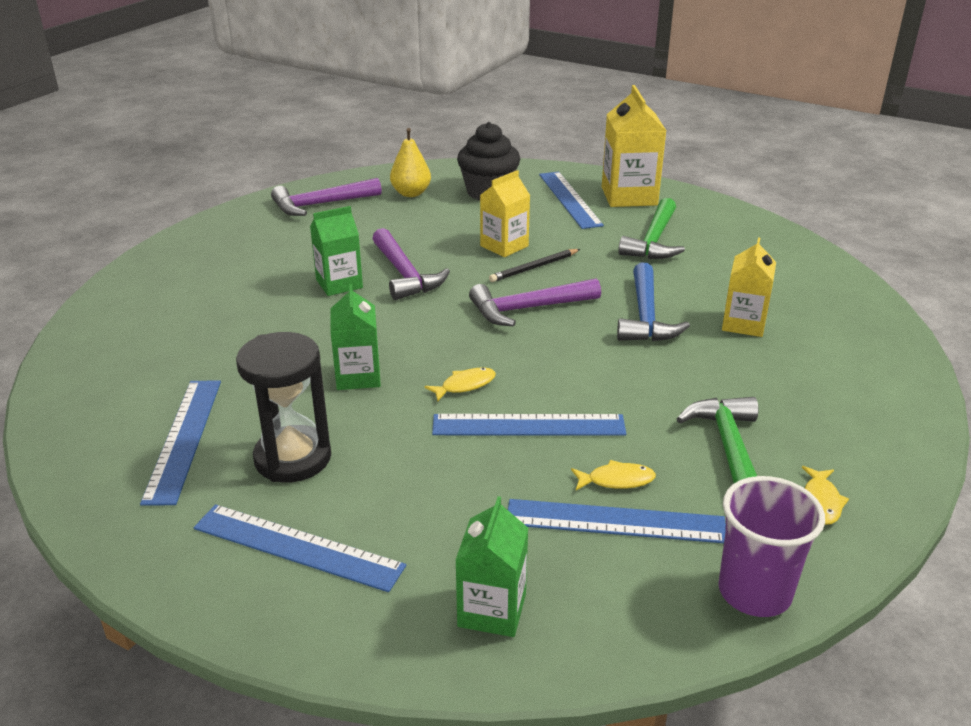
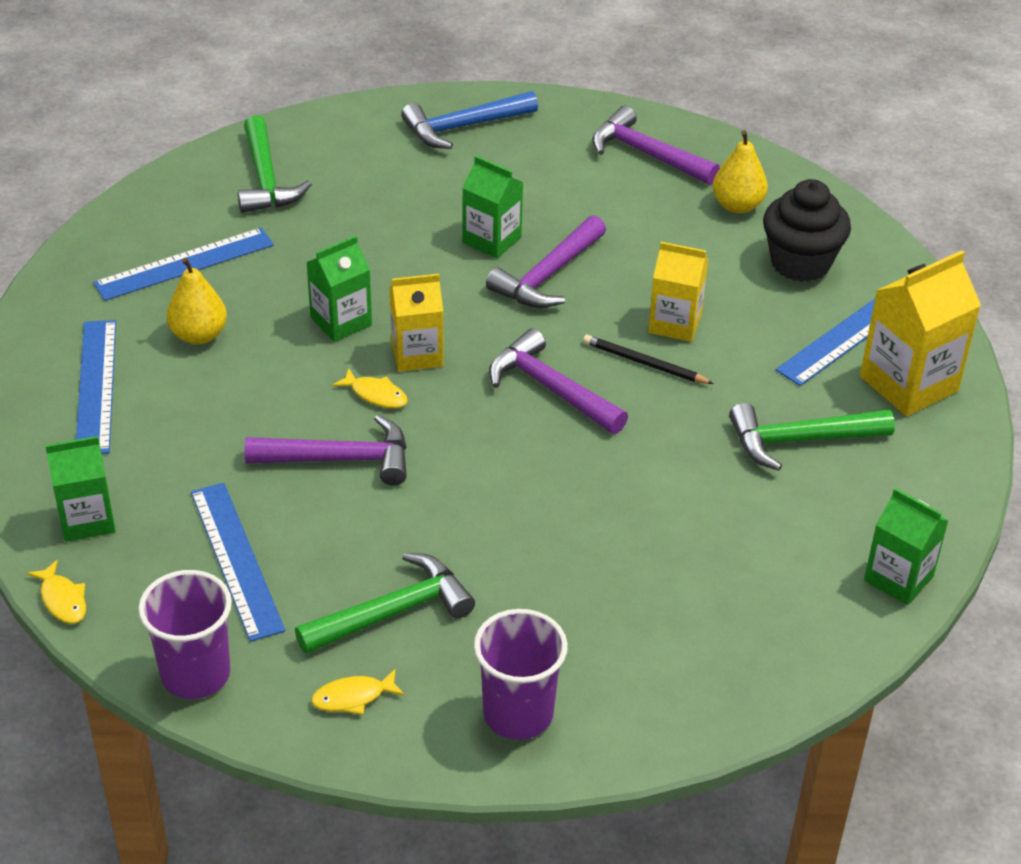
camera: 60 degrees right, 10 degrees up
black hourglass [236,332,331,482] -> yellow pear [166,257,227,344]
blue ruler [432,414,626,436] -> purple hammer [244,415,407,486]
yellow fish [571,460,656,490] -> yellow fish moved to [27,560,86,624]
blue hammer [617,263,690,341] -> blue hammer moved to [401,91,538,149]
yellow carton [722,238,776,337] -> yellow carton moved to [389,274,444,372]
none -> green hammer [238,115,312,213]
none -> purple cup [474,609,568,740]
none -> green carton [864,488,949,605]

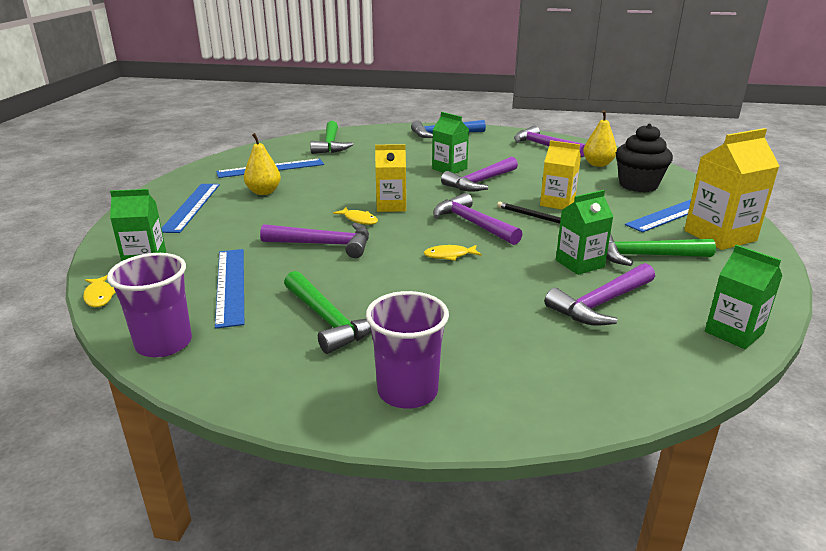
camera: 10 degrees right, 15 degrees down
green hammer [295,552,475,654] -> green hammer turned 75 degrees clockwise [284,271,371,354]
green carton [306,236,372,342] -> green carton moved to [556,190,614,275]
yellow fish [311,668,405,715] -> yellow fish moved to [424,245,482,261]
none -> purple hammer [545,263,655,326]

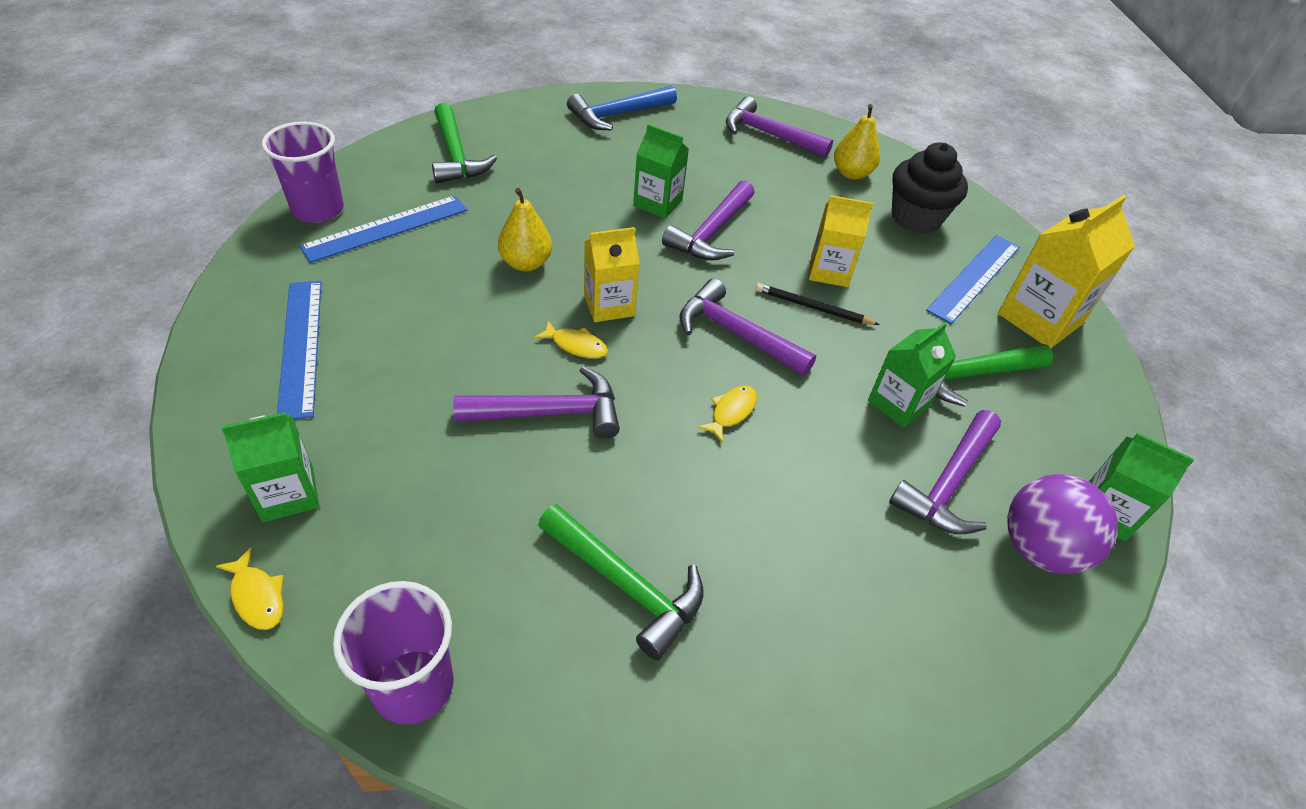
camera: 20 degrees left, 20 degrees up
blue ruler [215,249,244,329] -> none
yellow pear [244,133,281,195] -> yellow pear moved to [498,188,552,271]
purple cup [366,291,449,409] -> purple cup moved to [262,121,344,223]
yellow fish [424,245,482,261] -> yellow fish turned 150 degrees clockwise [697,386,757,443]
none -> purple ball [1007,474,1118,574]

